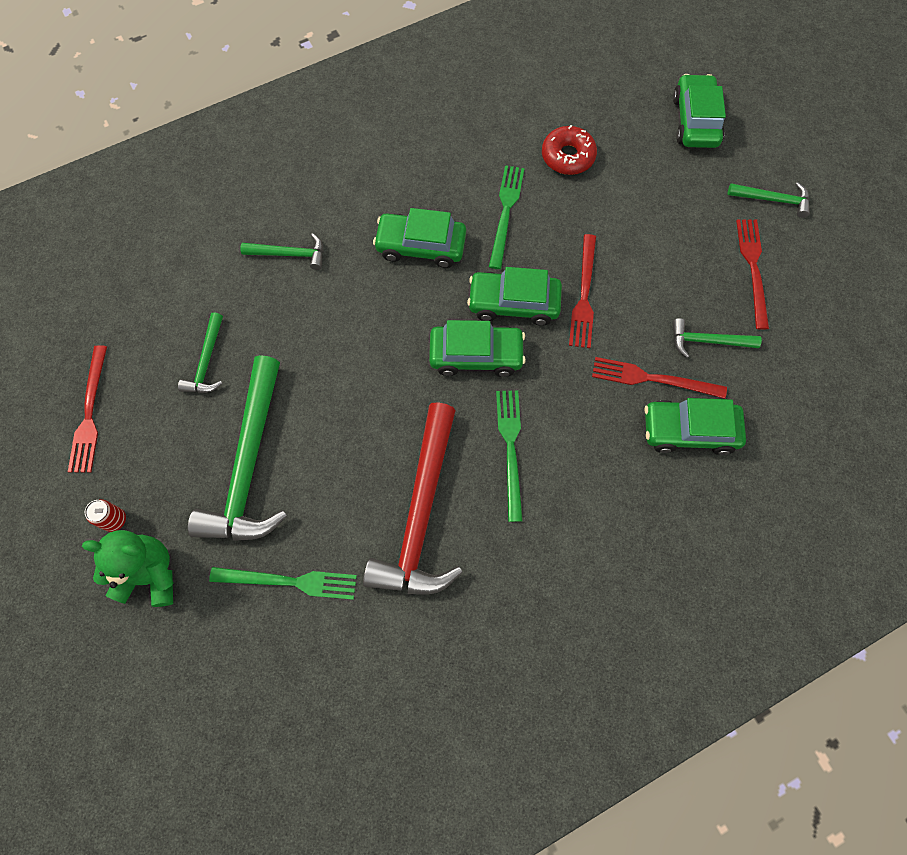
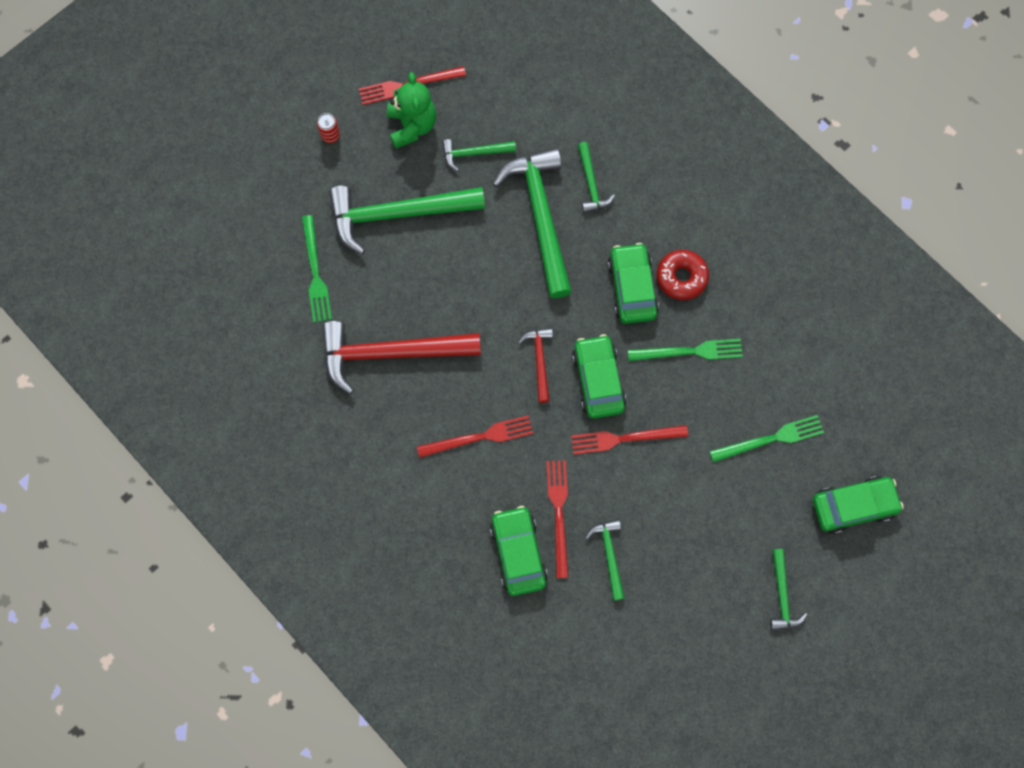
camera: 75 degrees right, 5 degrees up
green teddy bear [82,530,174,607] -> green teddy bear moved to [387,72,436,149]
green car [429,320,526,377] -> red hammer [518,328,553,403]
green fork [496,390,523,522] -> green fork moved to [710,415,824,462]
red donut [542,125,597,175] -> red donut moved to [657,250,709,300]
red fork [736,219,769,330] -> red fork moved to [417,415,533,458]
none -> green hammer [493,148,572,298]

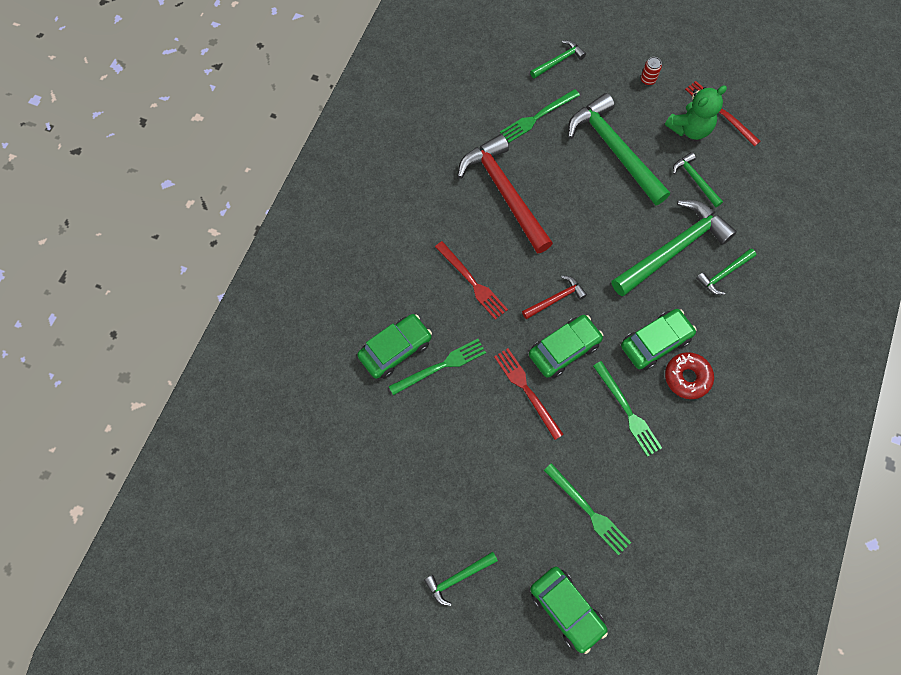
camera: 65 degrees right, 5 degrees down
red fork [546,460,569,578] -> green fork [388,339,486,395]
green hammer [585,519,625,601] -> green hammer moved to [530,40,586,79]

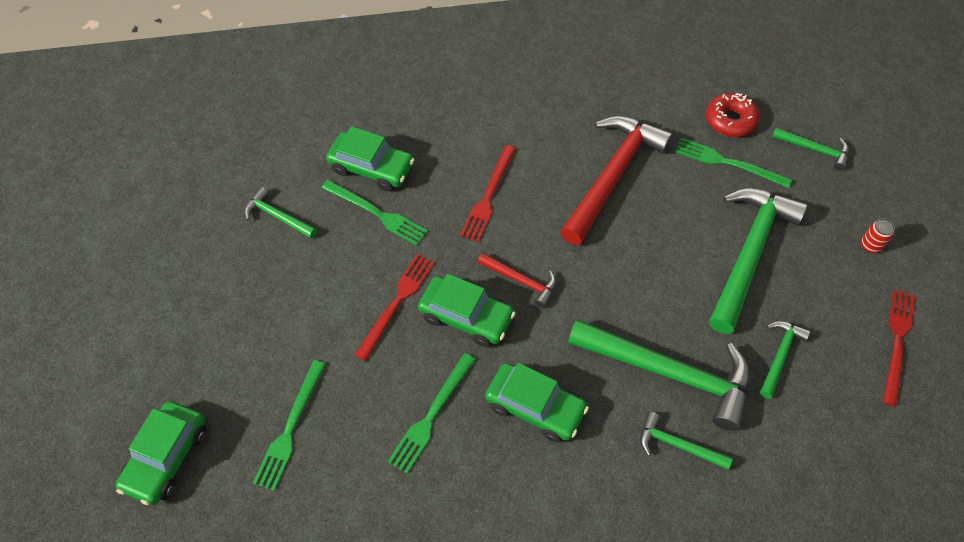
camera: 60 degrees right, 10 degrees down
green hammer [424,552,498,606] -> green hammer moved to [244,187,317,239]
green teddy bear [665,85,727,140] -> none
red donut [665,352,714,399] -> red donut moved to [706,93,760,137]

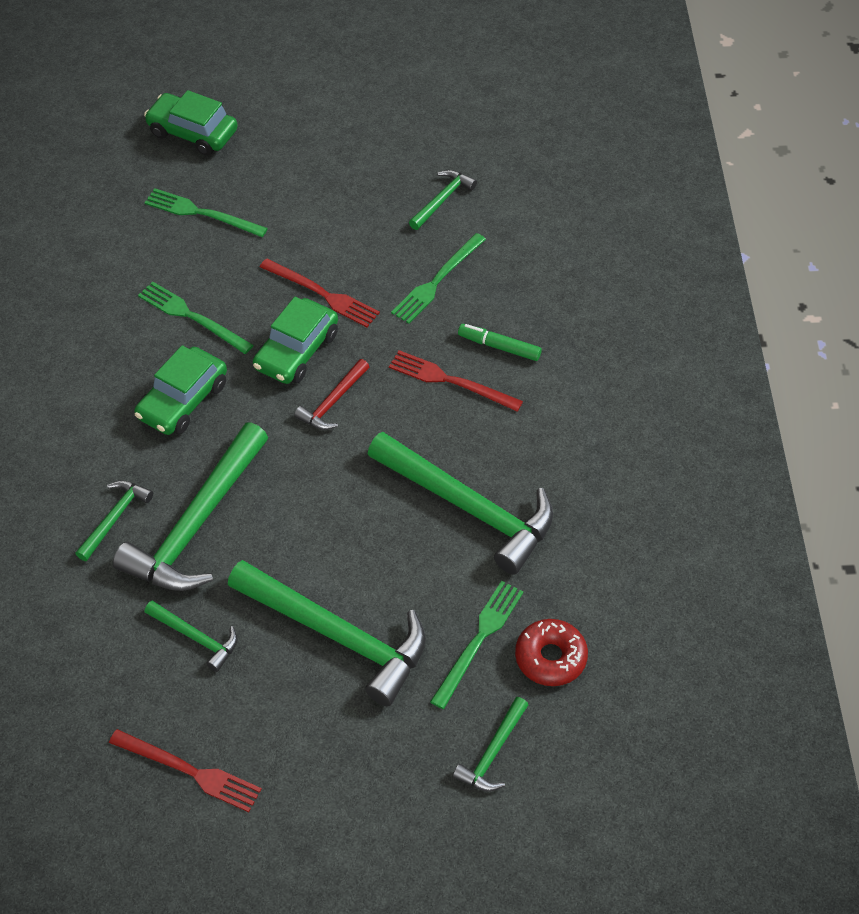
camera: 95 degrees right, 5 degrees down
green car [326,126,414,191] -> none
red hammer [560,116,673,245] -> green hammer [368,432,553,575]
red can [861,218,895,253] -> none
none -> green marker [458,324,542,361]

